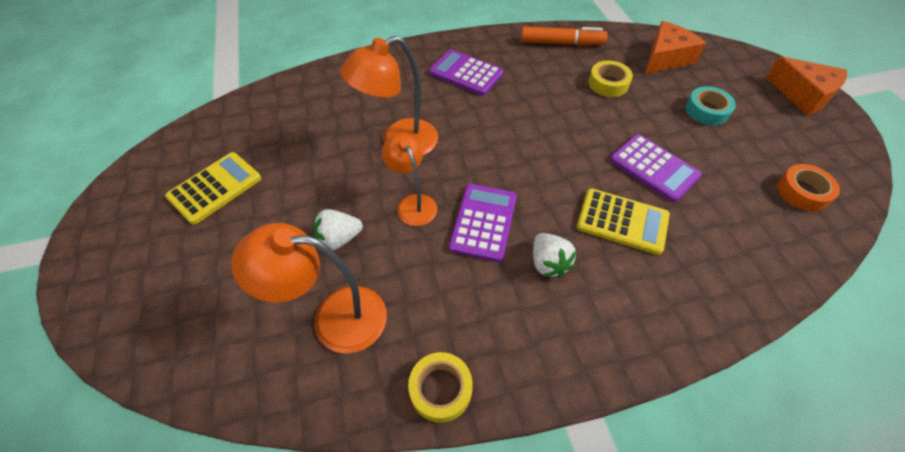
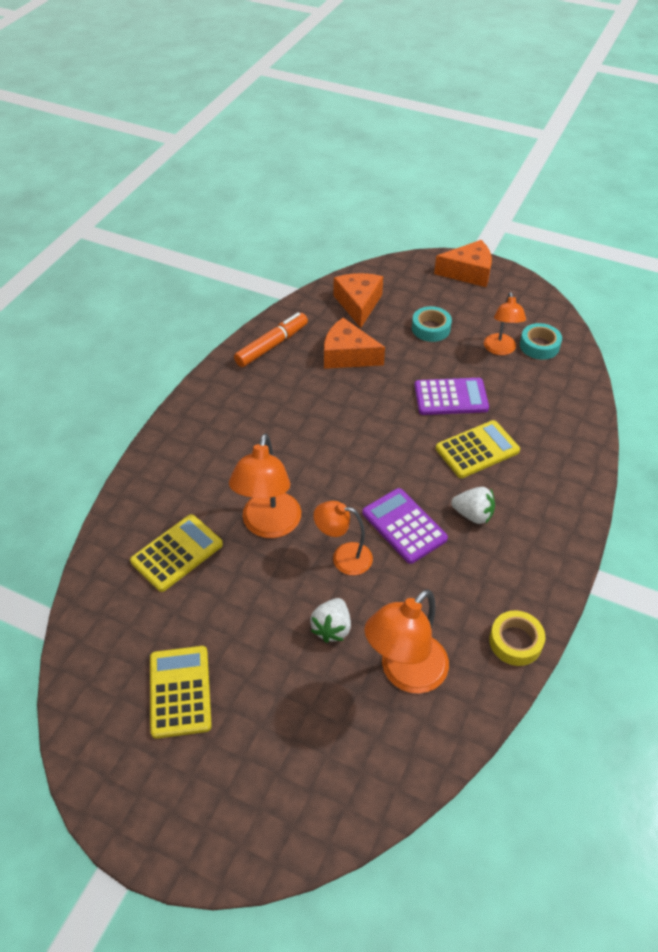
camera: 50 degrees left, 5 degrees down
purple calculator [429,49,503,96] -> none
yellow tape [588,61,633,97] -> orange cheese [324,318,385,369]
orange tape [777,164,840,211] -> turquoise tape [520,323,562,360]
none -> yellow calculator [130,514,223,592]
none -> orange lamp [484,292,526,355]

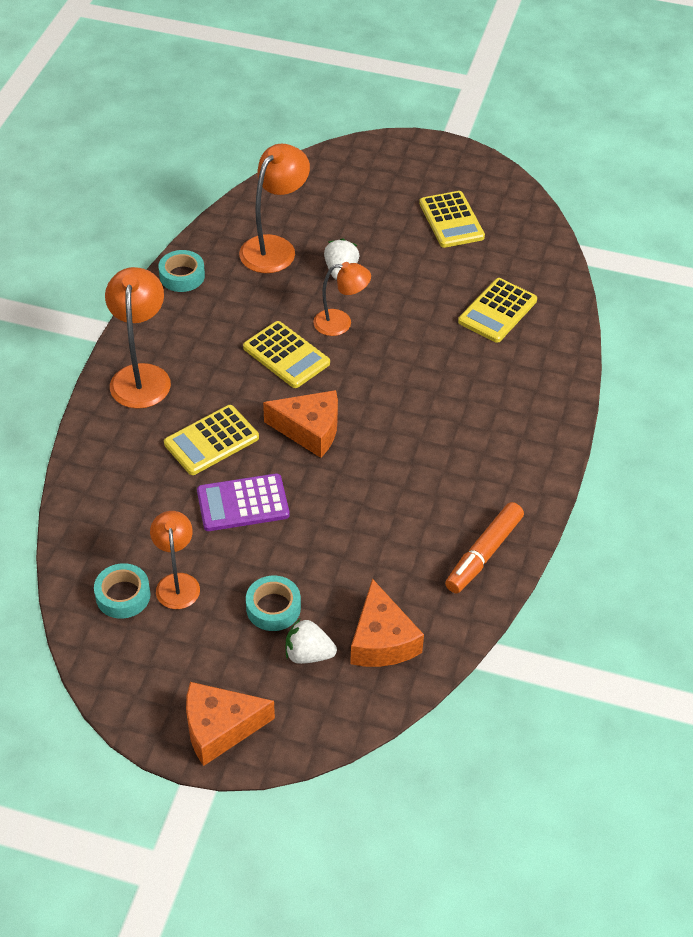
camera: 170 degrees right, 0 degrees up
orange lamp [229,434,301,538] -> orange lamp moved to [105,267,171,409]
orange cheese [324,318,385,369] -> orange cheese moved to [263,390,338,458]
purple calculator [362,488,448,564] -> yellow calculator [243,321,330,388]
white strawberry [451,487,495,524] -> white strawberry moved to [285,618,337,664]
yellow tape [489,610,545,666] -> turquoise tape [158,250,205,292]

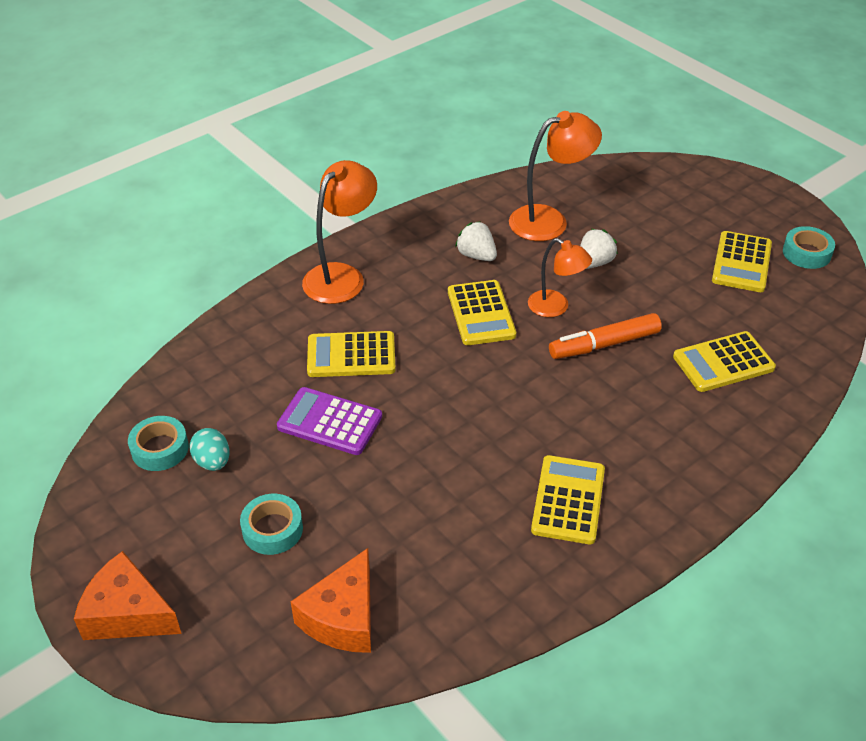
camera: 35 degrees right, 5 degrees down
orange lamp [150,511,200,609] -> turquoise egg [189,428,230,471]
turquoise tape [158,250,205,292] -> turquoise tape moved to [783,226,835,269]
orange cheese [263,390,338,458] -> none
white strawberry [285,618,337,664] -> white strawberry moved to [455,221,497,261]
orange marker [445,502,524,593] -> orange marker moved to [549,313,662,359]
none -> yellow calculator [531,455,605,544]

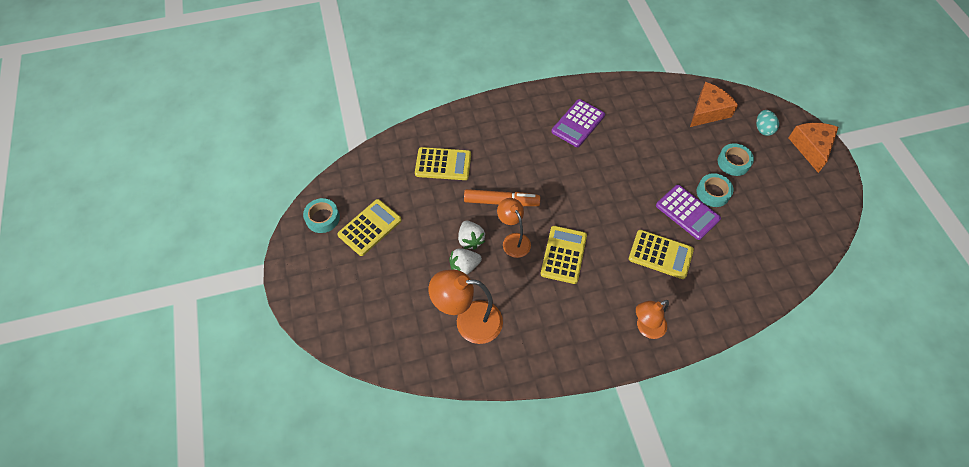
camera: 155 degrees left, 15 degrees up
orange cheese [74,551,182,640] -> orange cheese turned 135 degrees counterclockwise [789,123,838,173]
turquoise tape [128,416,189,471] -> turquoise tape moved to [697,173,734,207]
turquoise egg [189,428,230,471] -> turquoise egg moved to [756,110,779,136]
orange lamp [302,160,377,304] -> orange lamp [636,300,669,339], size x0.65
white strawberry [455,221,497,261] -> white strawberry moved to [458,221,485,250]
yellow calculator [531,455,605,544] -> purple calculator [551,99,605,147]

